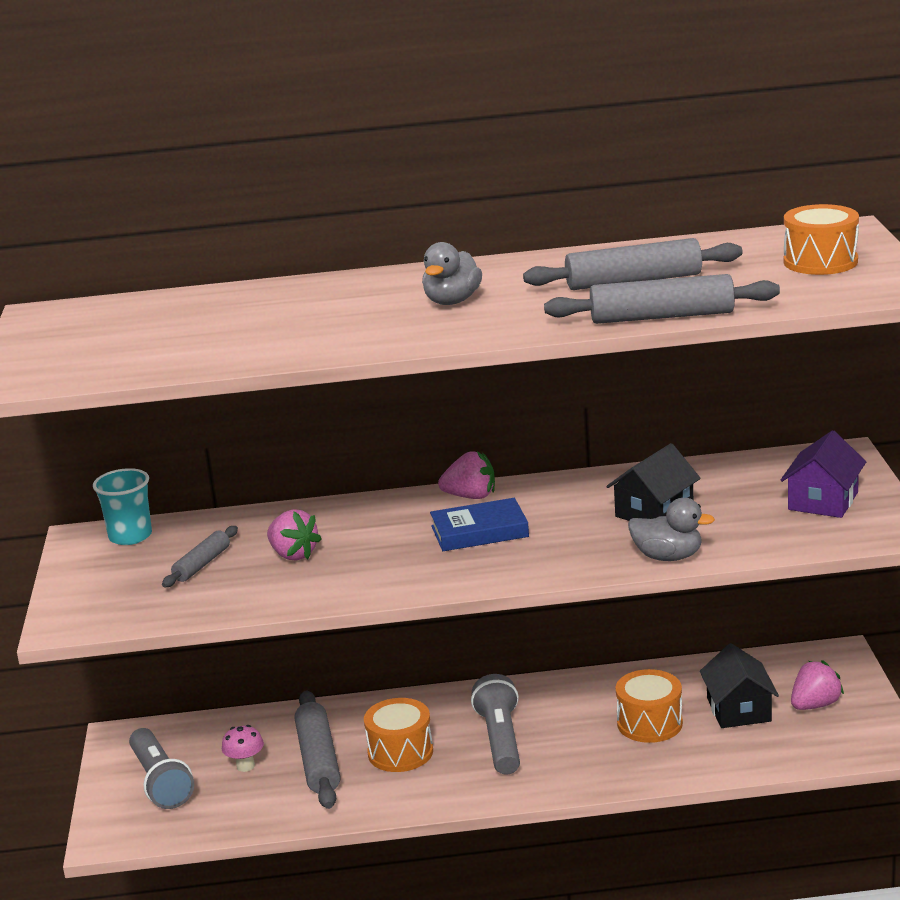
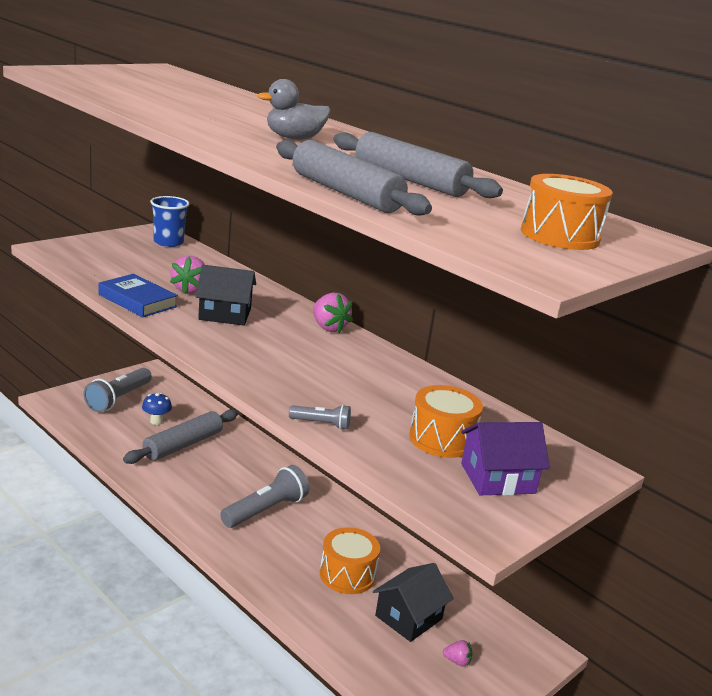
camera: 45 degrees right, 0 degrees up
turquoise cup [93,468,152,545] -> blue cup [150,196,189,247]
grey rolling pin [162,526,238,587] -> none
pink mushroom [222,725,264,772] -> blue mushroom [142,393,172,425]
orange drum [364,698,433,772] -> orange drum moved to [409,385,483,458]
blue book [430,498,529,551] -> blue book moved to [98,274,178,317]
black house [606,443,701,521] -> black house moved to [196,265,256,326]
grey duck [628,498,715,561] -> grey flashlight [289,405,351,430]
pink strawberry [791,660,844,710] -> pink strawberry [443,640,472,667], size x0.54

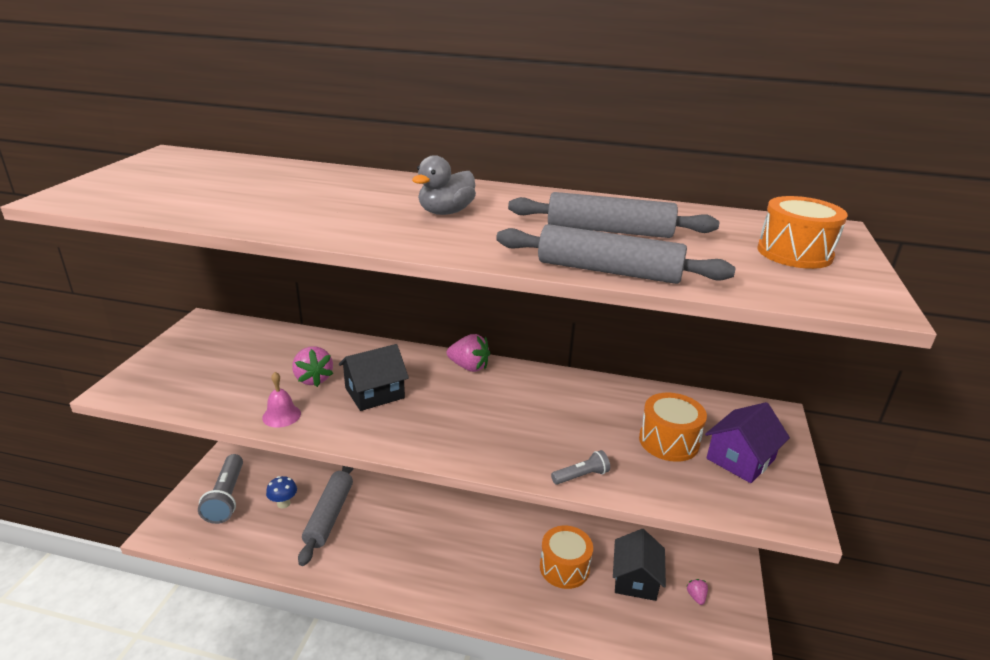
camera: 30 degrees left, 5 degrees up
blue book [98,274,178,317] -> pink bell [262,372,301,427]
blue cup [150,196,189,247] -> none
grey flashlight [220,465,309,528] -> none
pink strawberry [443,640,472,667] -> pink strawberry turned 75 degrees counterclockwise [687,579,708,605]

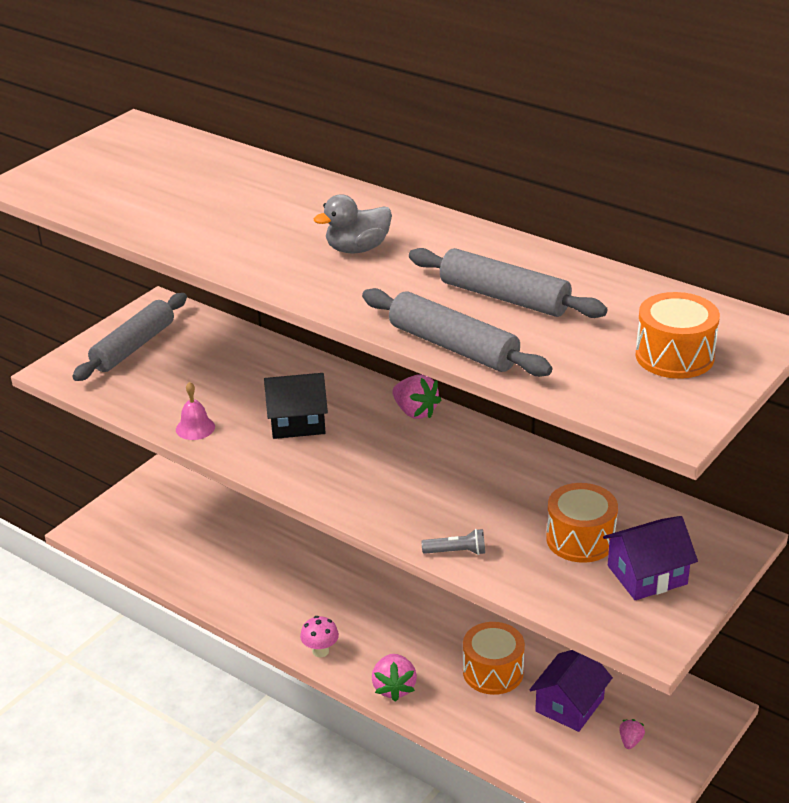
camera: 25 degrees right, 5 degrees up
grey flashlight [198,454,243,524] -> none
blue mushroom [266,476,297,508] -> none
pink strawberry [292,346,333,387] -> pink strawberry moved to [372,654,417,702]
grey rolling pin [298,466,354,566] -> grey rolling pin moved to [72,293,187,381]
black house [613,529,666,601] -> purple house [529,650,613,732]
none -> pink mushroom [300,616,339,657]

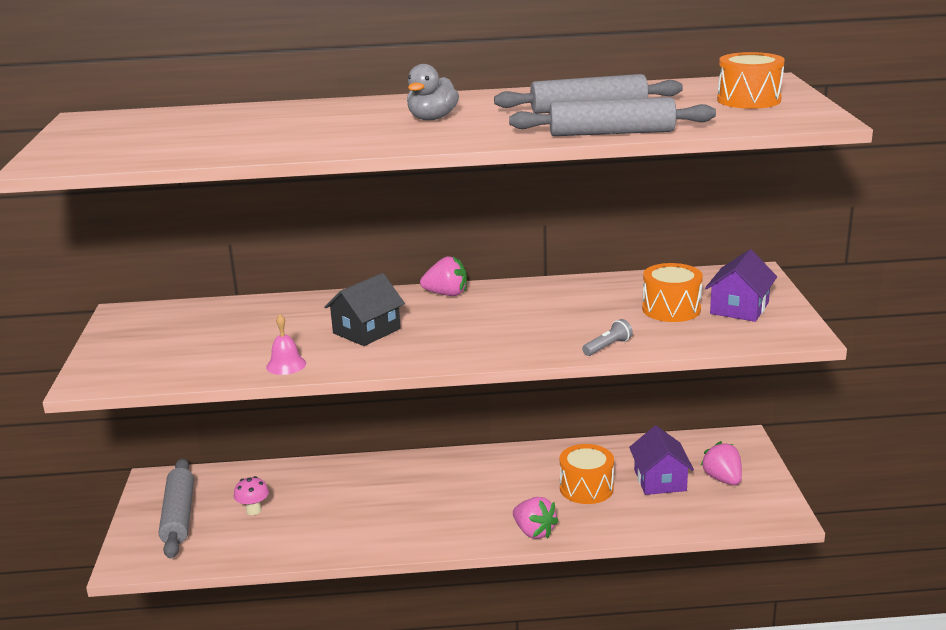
camera: 40 degrees left, 10 degrees down
grey rolling pin [72,293,187,381] -> grey rolling pin moved to [159,458,194,558]
pink mushroom [300,616,339,657] -> pink mushroom moved to [234,476,269,515]
pink strawberry [619,719,645,749] -> pink strawberry [700,441,742,485], size x1.84

